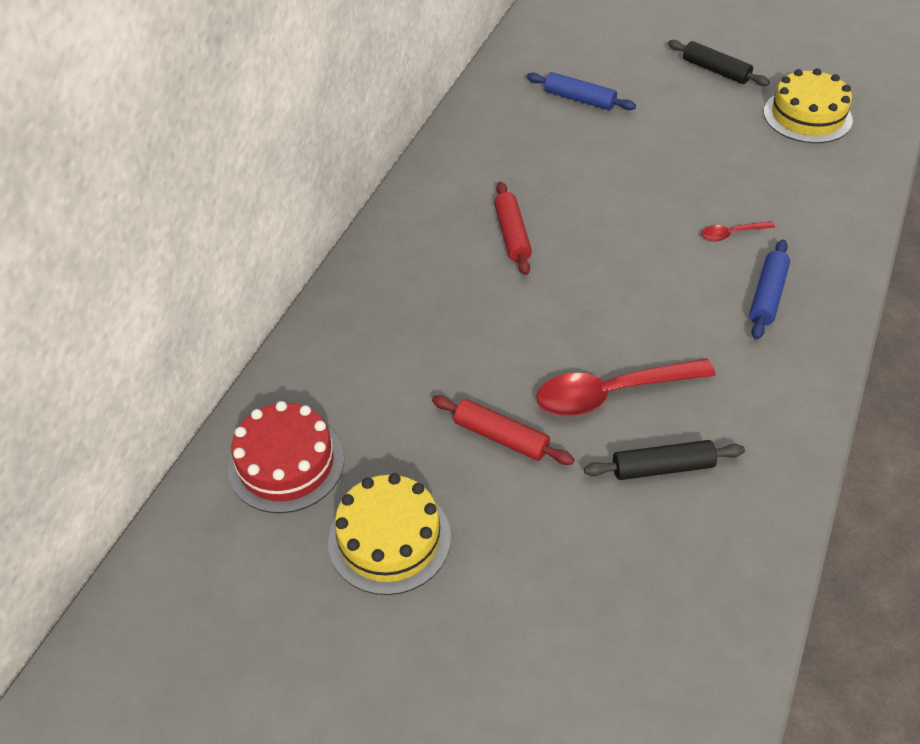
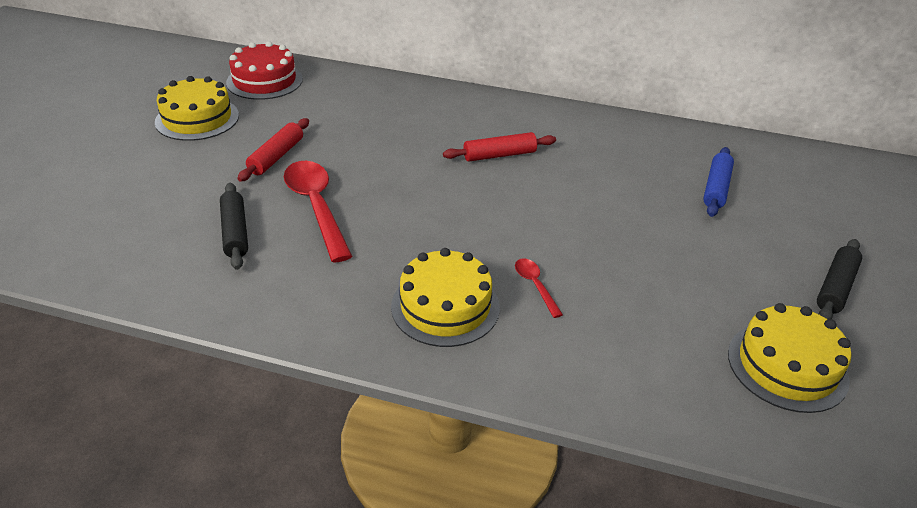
camera: 80 degrees right, 10 degrees down
blue rolling pin [749,240,790,340] -> yellow cake [391,248,500,347]

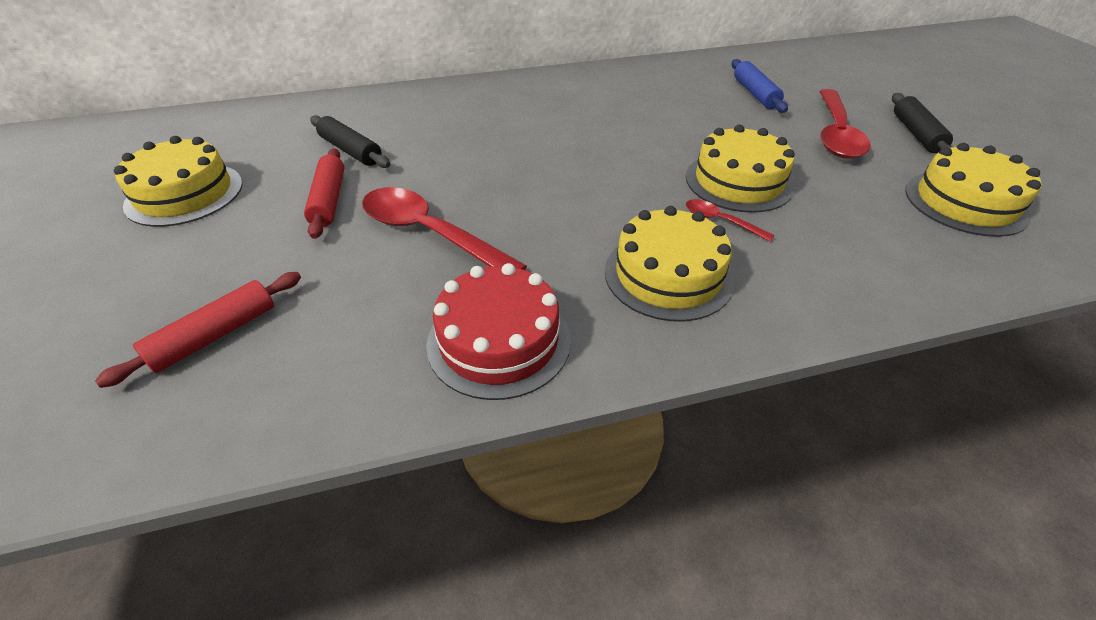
camera: 30 degrees left, 5 degrees up
black rolling pin [220,183,248,270] -> black rolling pin moved to [310,115,390,168]
red cake [226,41,303,100] -> red cake moved to [426,263,571,400]
red rolling pin [443,132,556,162] -> red rolling pin moved to [95,272,301,388]
none -> yellow cake [686,124,795,213]
none -> red spoon [819,89,871,159]

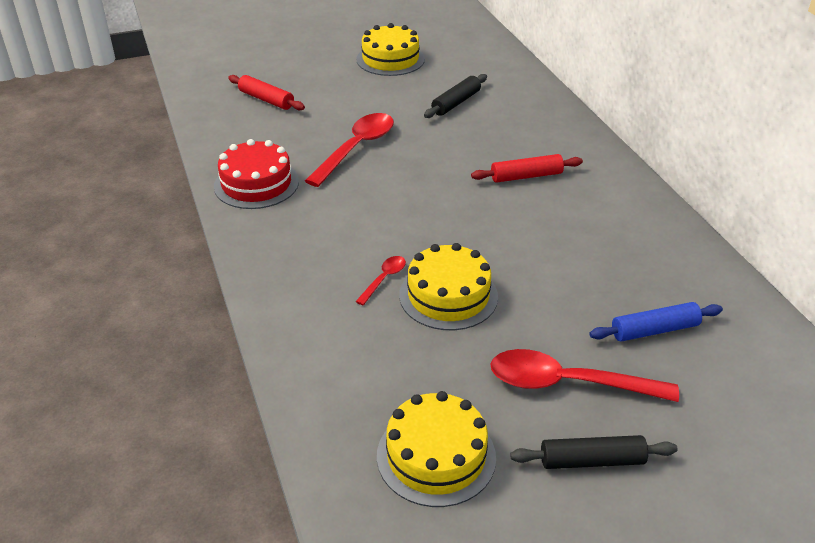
camera: 85 degrees right, 5 degrees down
red rolling pin [304,148,344,239] -> red rolling pin moved to [471,154,583,183]
yellow cake [605,206,734,322] -> none

